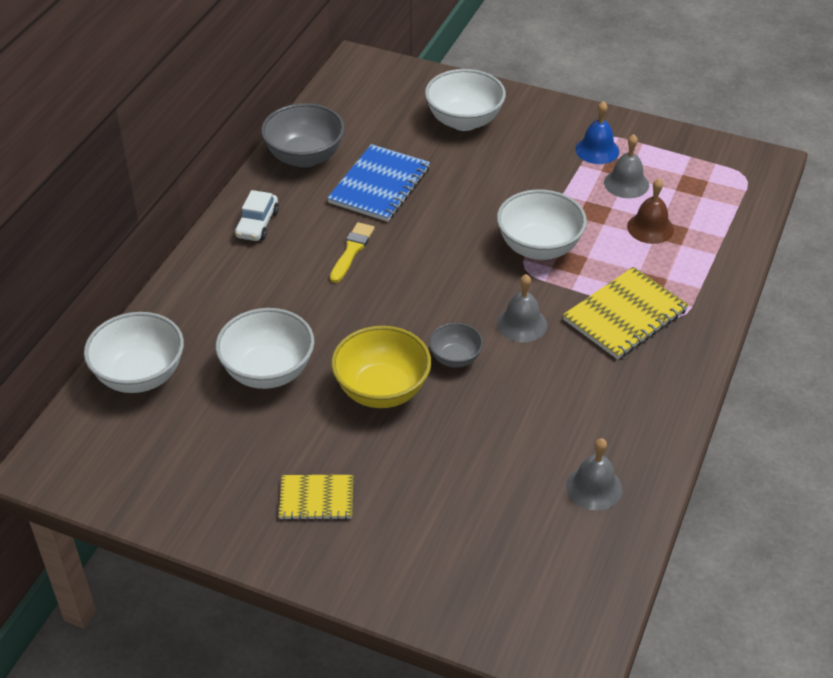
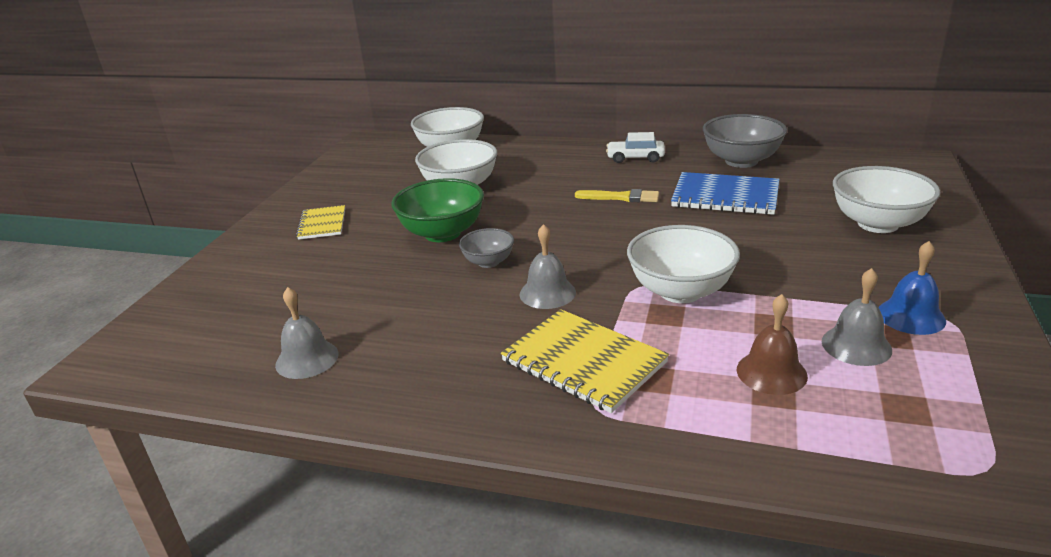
camera: 85 degrees right, 15 degrees down
yellow bowl [331,326,431,408] -> green bowl [391,178,484,242]

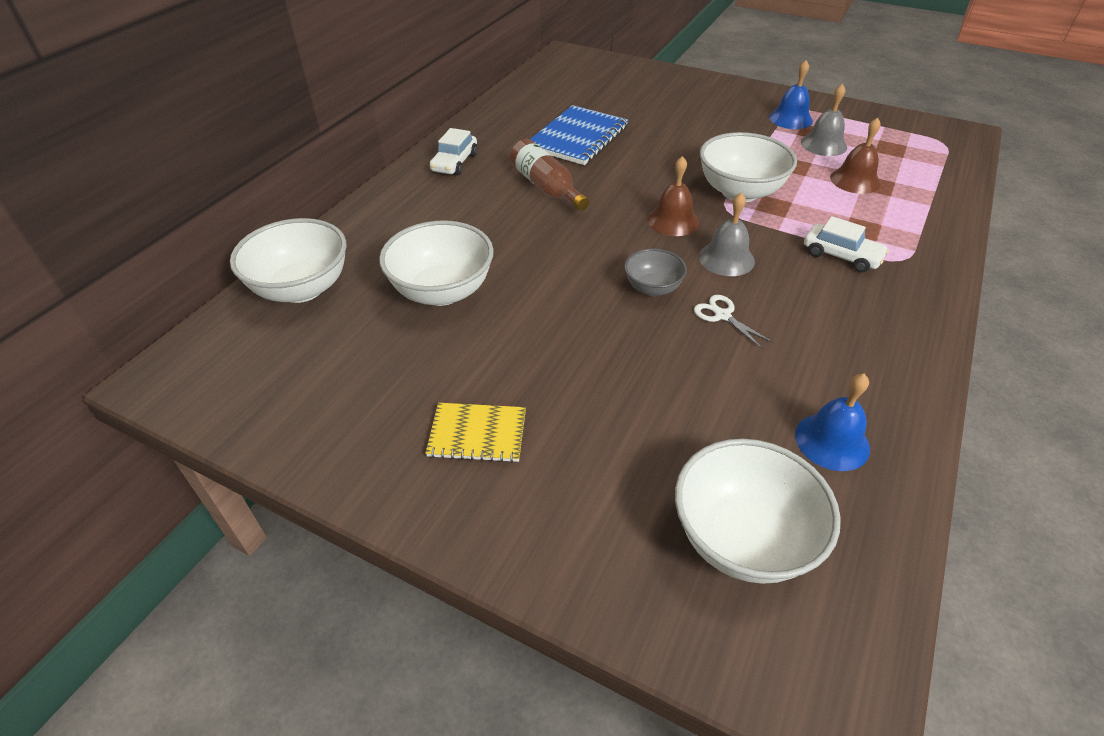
camera: 80 degrees left, 15 degrees up
grey bell [275,287,338,379] -> blue bell [795,374,870,471]
green bowl [391,178,484,242] -> none
yellow notebook [501,309,669,413] -> white car [804,216,889,273]
yellow brush [575,189,659,202] -> brown bottle [510,139,589,211]
grey bowl [703,114,787,168] -> none
white bowl [833,166,940,233] -> white bowl moved to [675,439,841,584]
none -> brown bell [647,156,699,236]
none -> white scissors [694,295,774,349]

